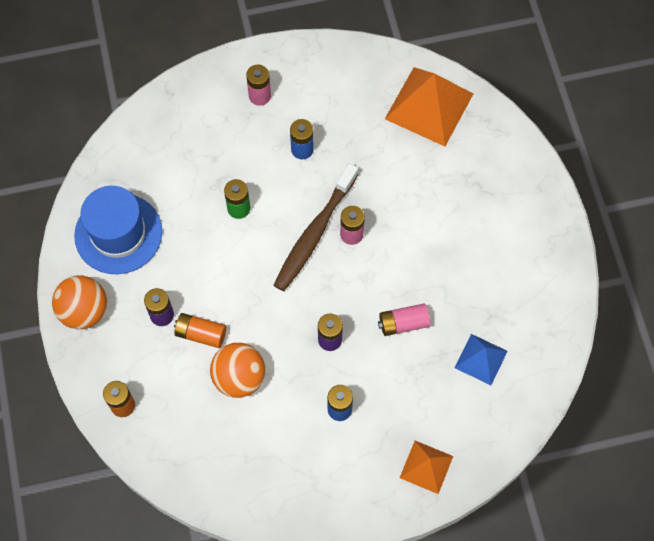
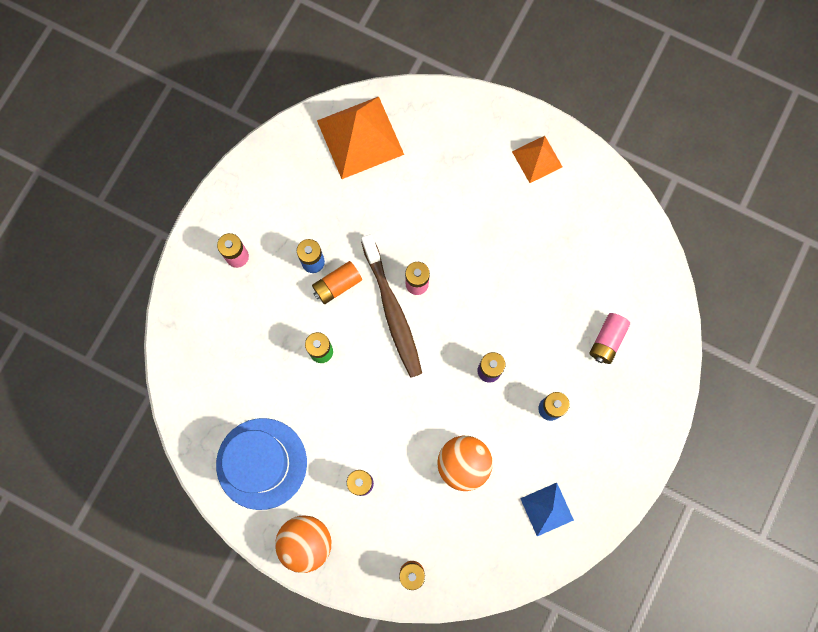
camera: 50 degrees left, 10 degrees up
orange battery [174,313,226,348] -> orange battery moved to [312,261,362,304]
pink battery [378,303,430,336] -> pink battery moved to [589,313,630,364]
orange pyramid [400,441,453,494] -> orange pyramid moved to [512,136,562,183]
blue pyramid [455,334,508,385] -> blue pyramid moved to [520,483,574,536]

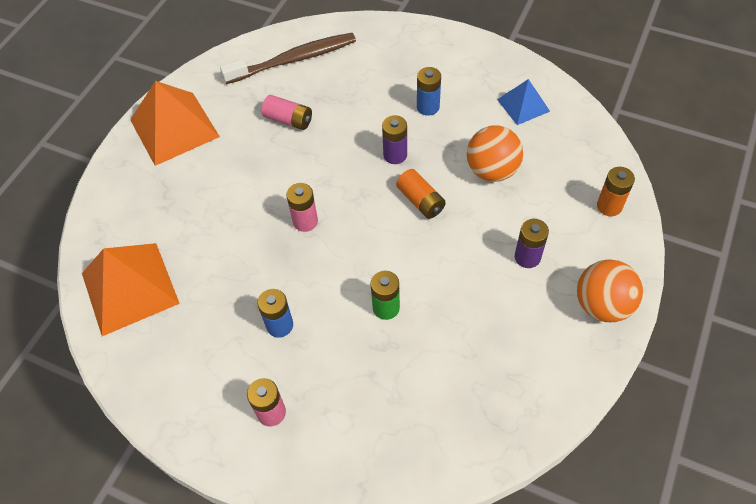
camera: 90 degrees left, 20 degrees down
blue hat [216,418,307,510] -> none
orange battery [312,261,362,304] -> orange battery moved to [396,169,446,219]
brown toothbrush [361,234,422,378] -> brown toothbrush moved to [220,33,356,84]
orange pyramid [512,136,562,183] -> orange pyramid [130,81,220,166], size x1.80
pink battery [589,313,630,364] -> pink battery moved to [262,95,312,130]

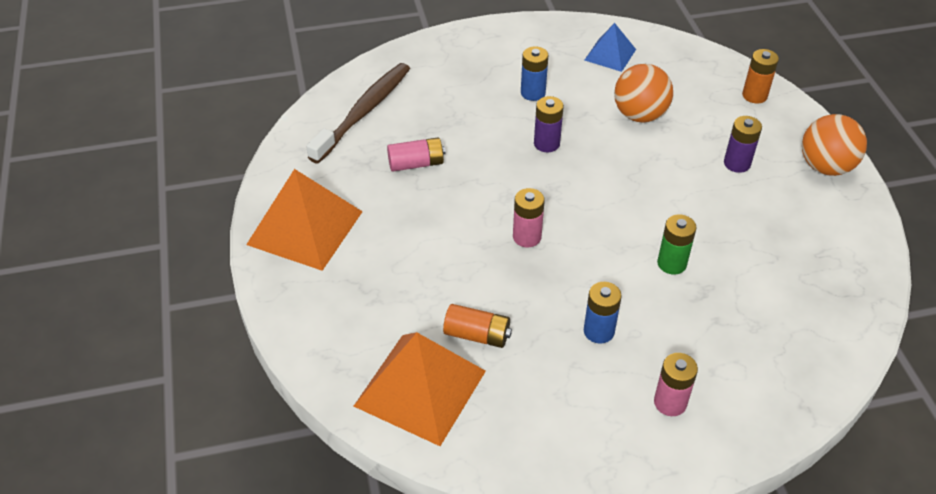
camera: 40 degrees left, 10 degrees down
orange battery [396,169,446,219] -> orange battery moved to [443,304,512,348]

